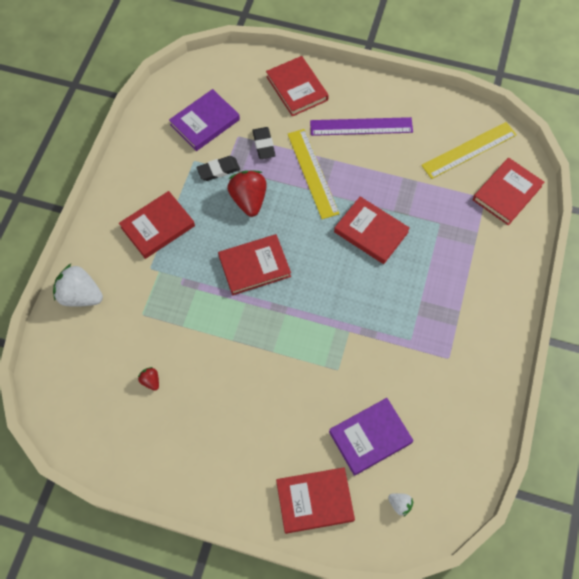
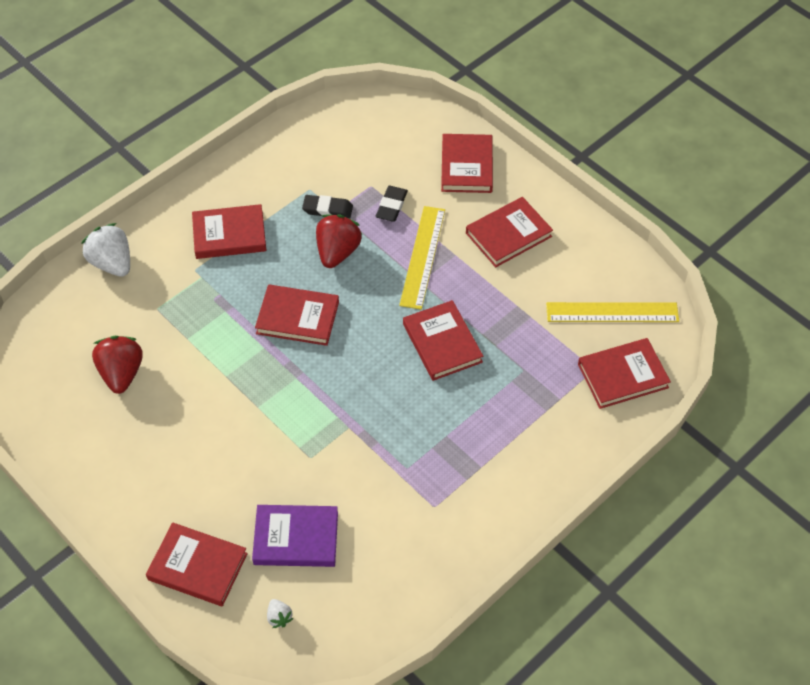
camera: 30 degrees right, 10 degrees down
red strawberry [138,367,159,391] -> red strawberry [92,336,143,394], size x2.12
purple book [169,89,240,151] -> none
purple ruler [310,117,413,136] -> red book [466,197,553,267]

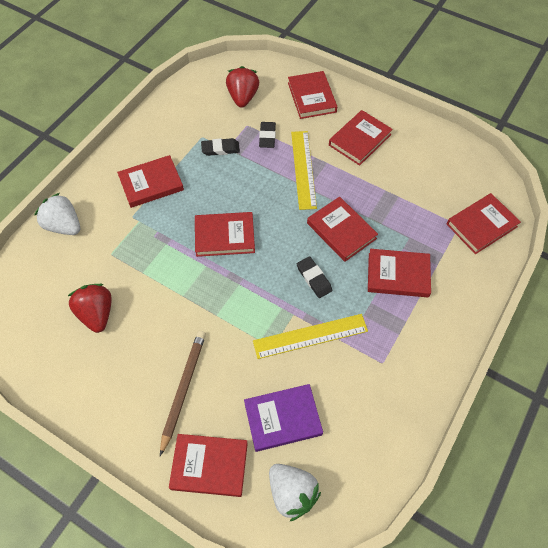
camera: 15 degrees left, 5 degrees up
white strawberry [267,599,293,628] -> white strawberry [269,464,321,521], size x2.12
red strawberry [316,214,362,268] -> red strawberry moved to [226,66,259,108]
yellow ruler [546,302,679,322] -> yellow ruler moved to [253,314,368,359]
none -> brown pencil [160,331,206,456]
none -> black eraser [297,256,332,298]
none -> red book [368,249,431,297]

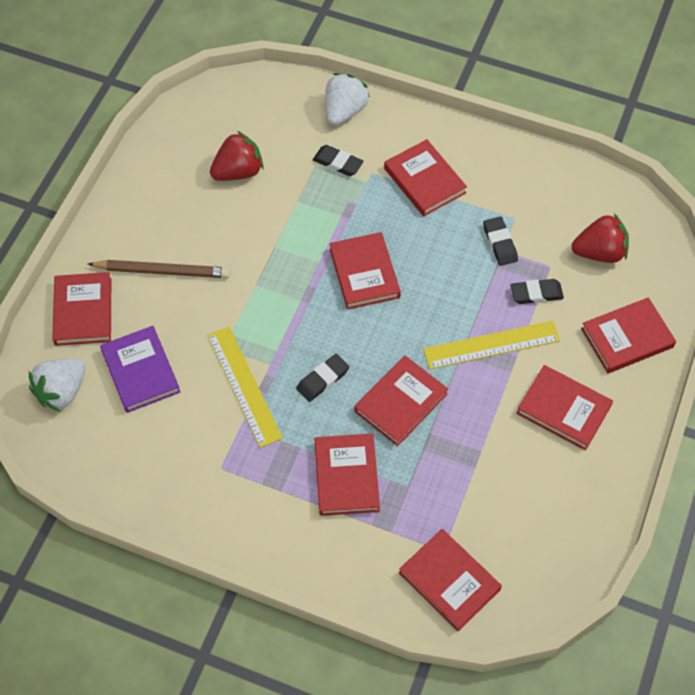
camera: 80 degrees right, 0 degrees up
none -> black eraser [313,145,364,176]

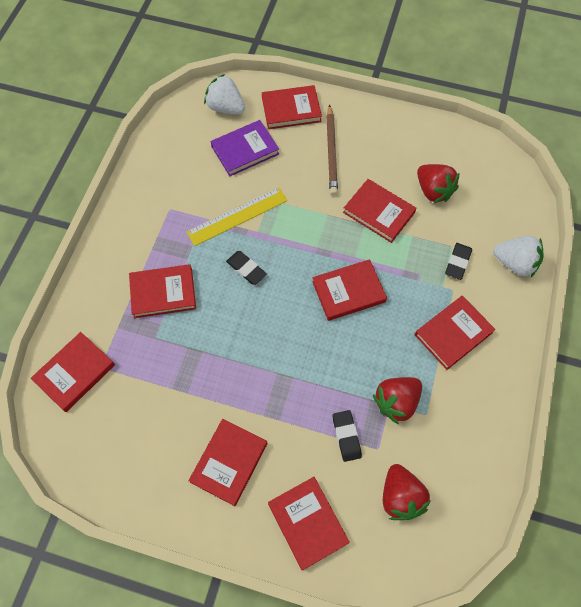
camera: 85 degrees right, 5 degrees up
red book [354,356,448,446] -> red book moved to [343,179,416,243]
yellow ruler [423,321,560,369] -> none
black eraser [483,217,518,266] -> red strawberry [373,377,422,425]

